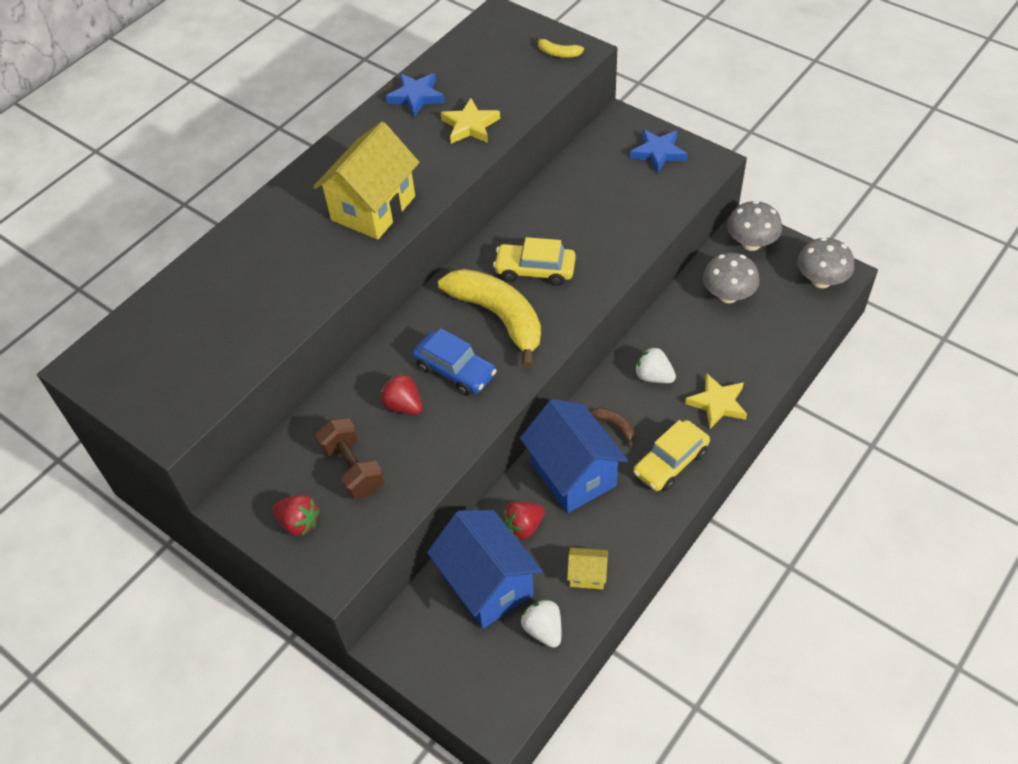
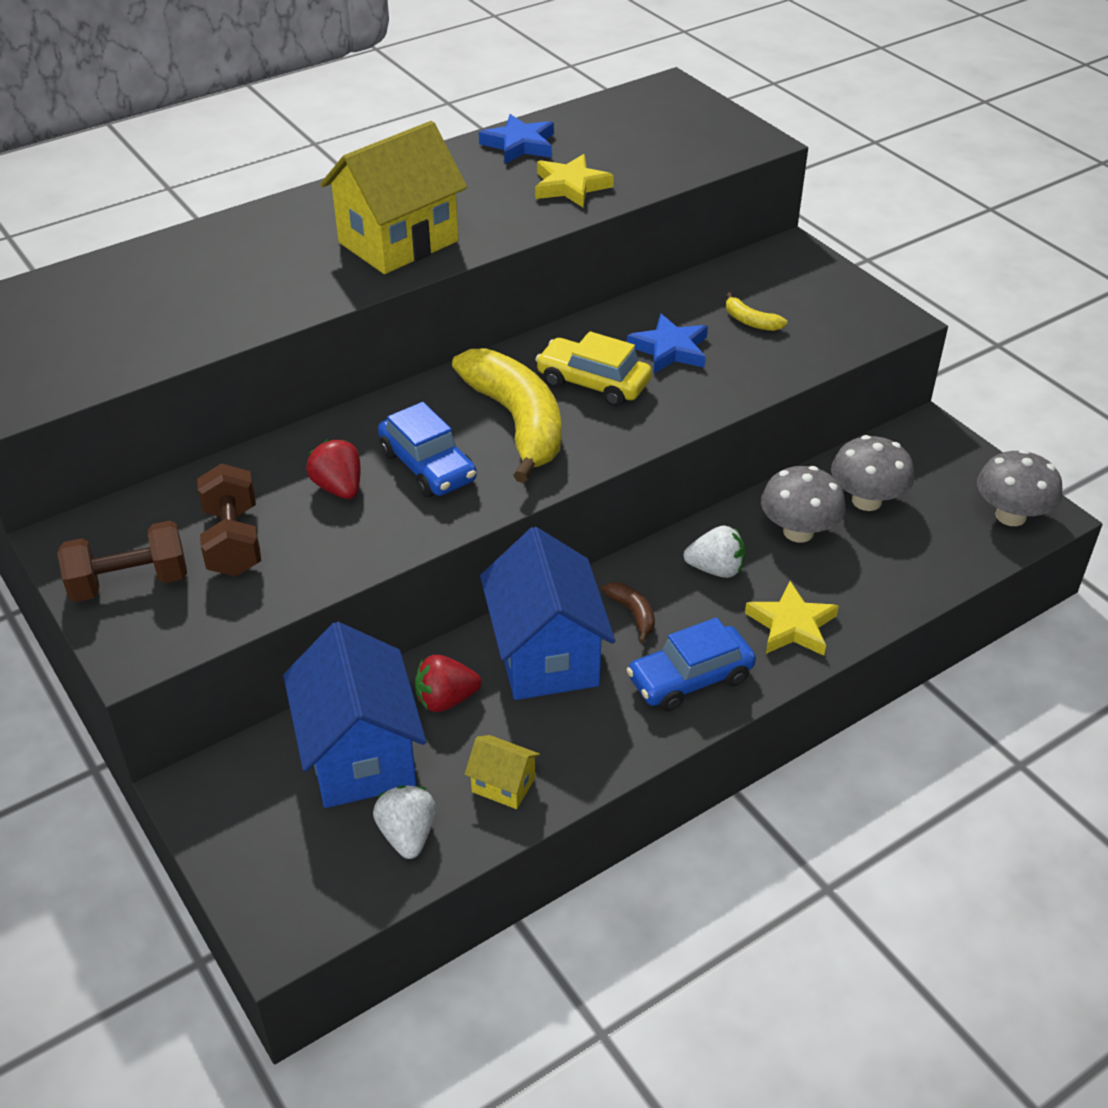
camera: 15 degrees right, 10 degrees down
red strawberry [272,494,320,536] -> brown dumbbell [57,521,187,602]
yellow banana [536,36,584,58] -> yellow banana moved to [726,292,788,331]
blue star [630,129,687,174] -> blue star moved to [627,314,708,373]
yellow car [633,420,710,491] -> blue car [626,617,756,711]
white strawberry [635,347,676,383] -> white strawberry turned 135 degrees clockwise [684,526,745,578]
grey mushroom [727,201,782,251] -> grey mushroom moved to [761,466,846,542]

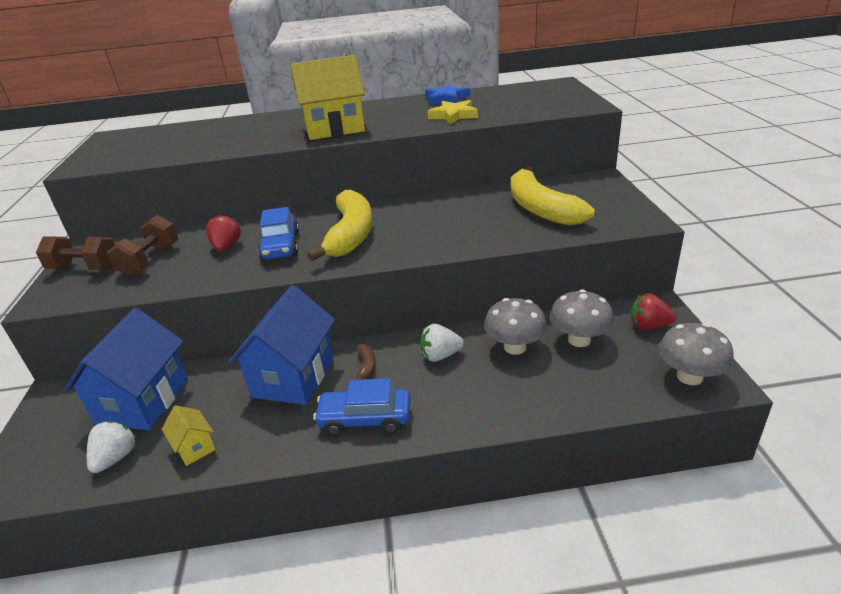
camera: 30 degrees right, 10 degrees down
red strawberry [415,655,481,712] -> red strawberry moved to [631,293,676,330]
yellow car [535,331,652,407] -> none
blue star [627,314,708,373] -> none
white strawberry [684,526,745,578] -> white strawberry turned 135 degrees clockwise [420,324,464,362]
yellow banana [726,292,788,331] -> yellow banana [511,166,595,226], size x2.47
yellow star [745,581,839,656] -> none

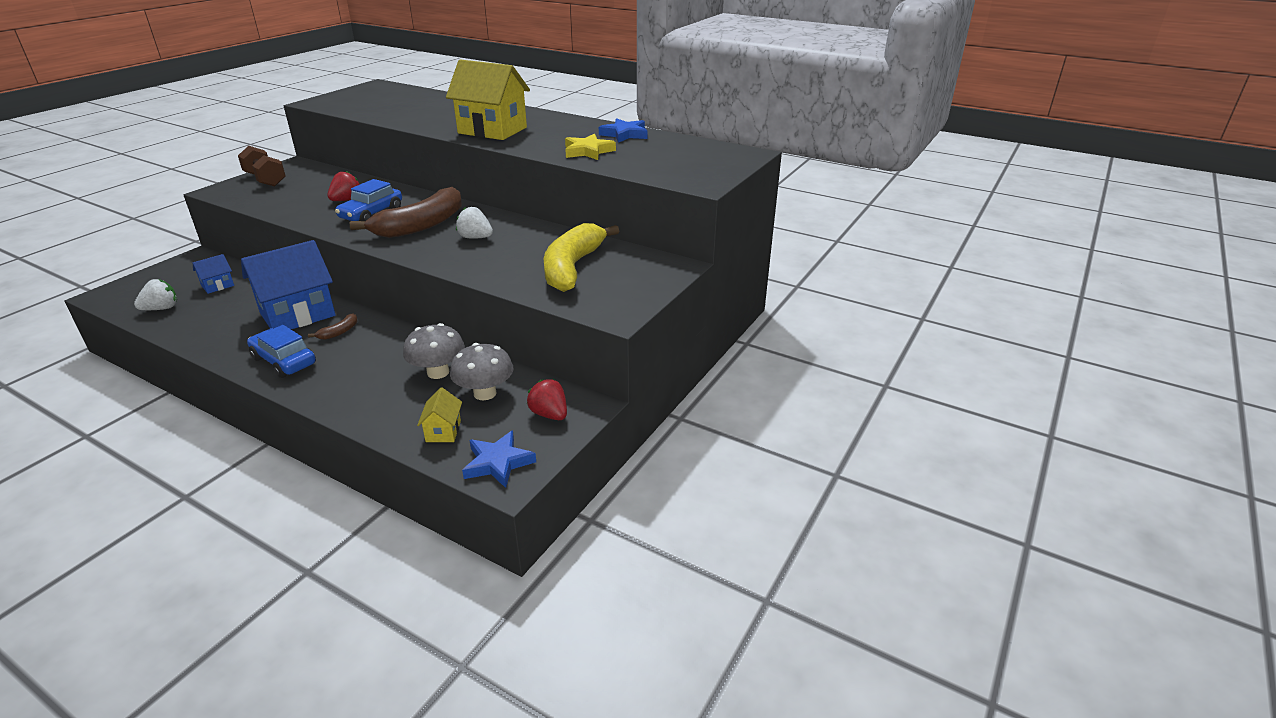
camera: 35 degrees right, 0 degrees up
blue house [63,308,188,430] -> blue house [192,254,234,294], size x0.45
brown dumbbell [107,215,178,277] -> none
yellow house [162,405,216,466] -> yellow house moved to [417,388,462,442]
yellow banana [307,190,372,261] -> brown banana [350,187,462,238]
white strawberry [420,324,464,362] -> white strawberry moved to [456,207,493,239]
grey mushroom [659,323,734,385] -> blue star [462,430,536,488]

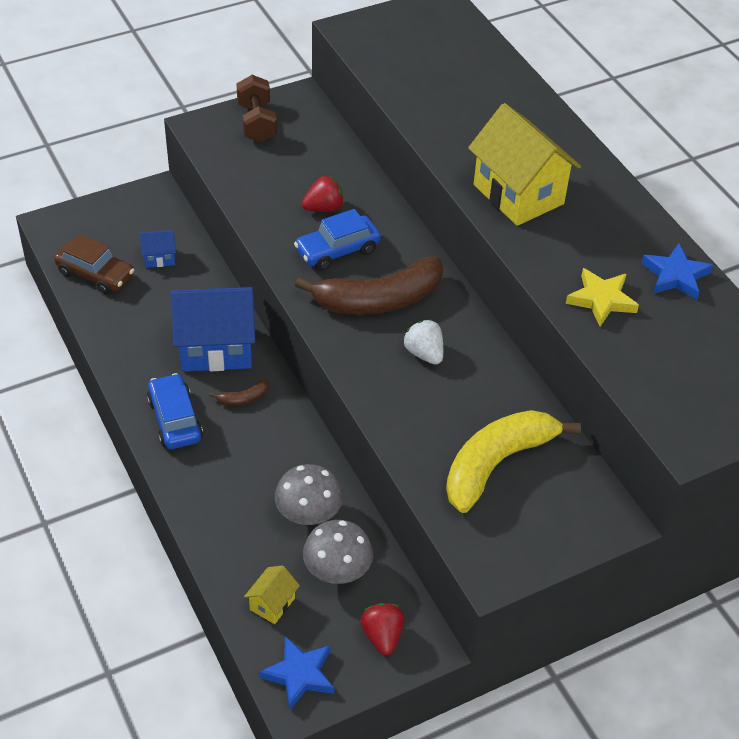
camera: 30 degrees right, 15 degrees up
white strawberry [134,279,177,310] -> brown car [54,234,134,294]

